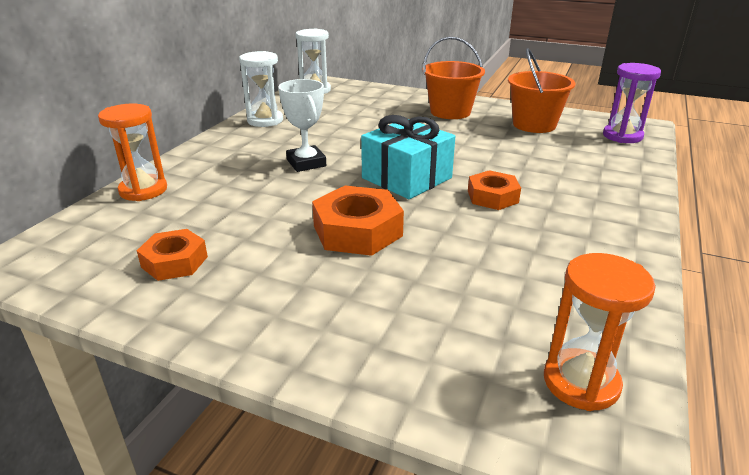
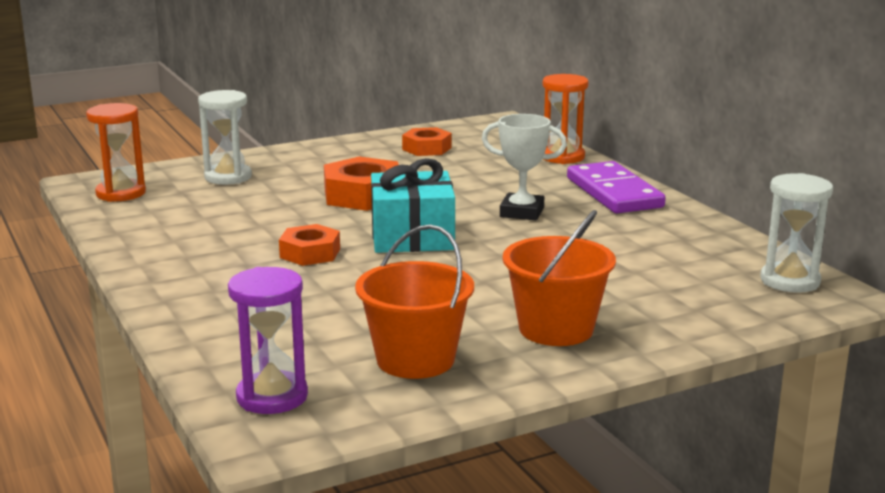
camera: 130 degrees right, 10 degrees down
white hourglass [239,51,283,127] -> white hourglass moved to [198,90,252,185]
none -> purple domino [567,161,666,213]

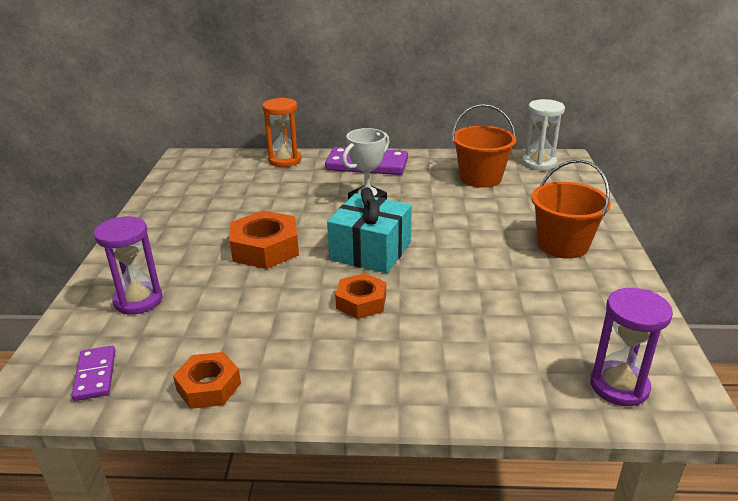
camera: 60 degrees left, 10 degrees up
orange hourglass [86,103,146,202] -> purple domino [72,346,115,401]
white hourglass [198,90,252,185] -> purple hourglass [94,216,162,315]
orange bucket [355,224,474,379] -> orange bucket moved to [452,104,516,188]
orange nut [402,127,452,156] -> orange nut moved to [173,352,241,409]

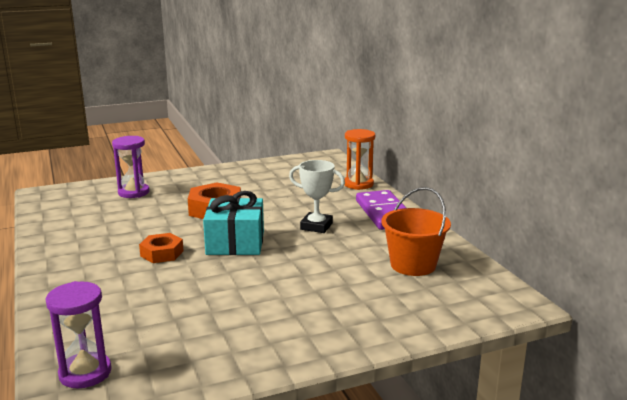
camera: 65 degrees right, 10 degrees down
purple domino [72,346,115,401] -> none
orange nut [173,352,241,409] -> none
white hourglass [522,99,565,171] -> none
orange bucket [531,160,611,259] -> none

